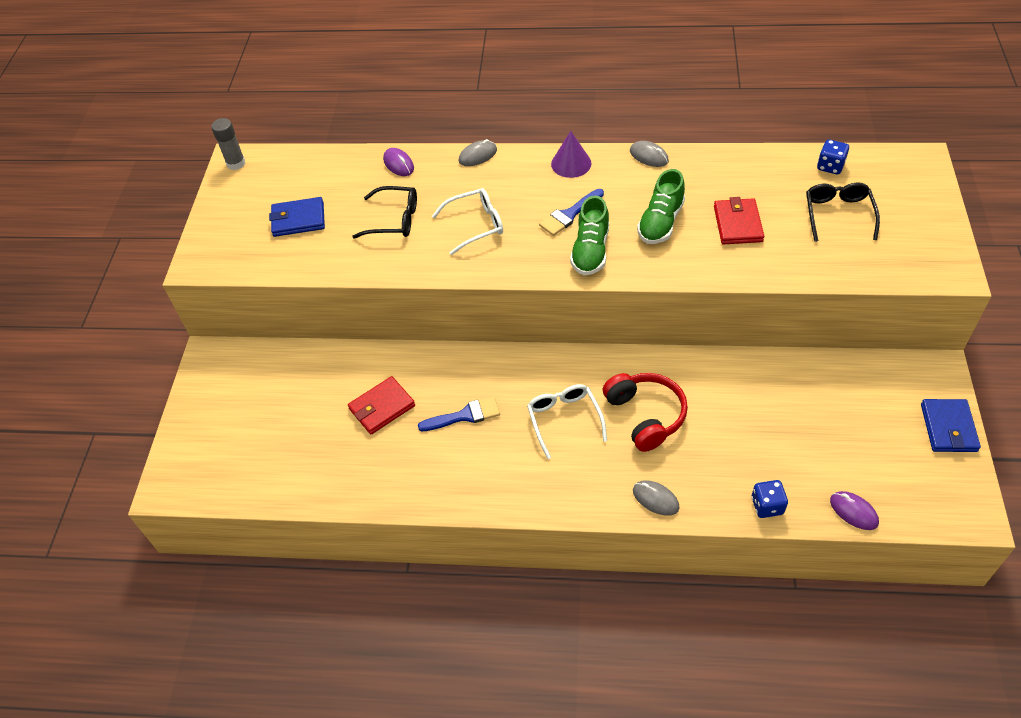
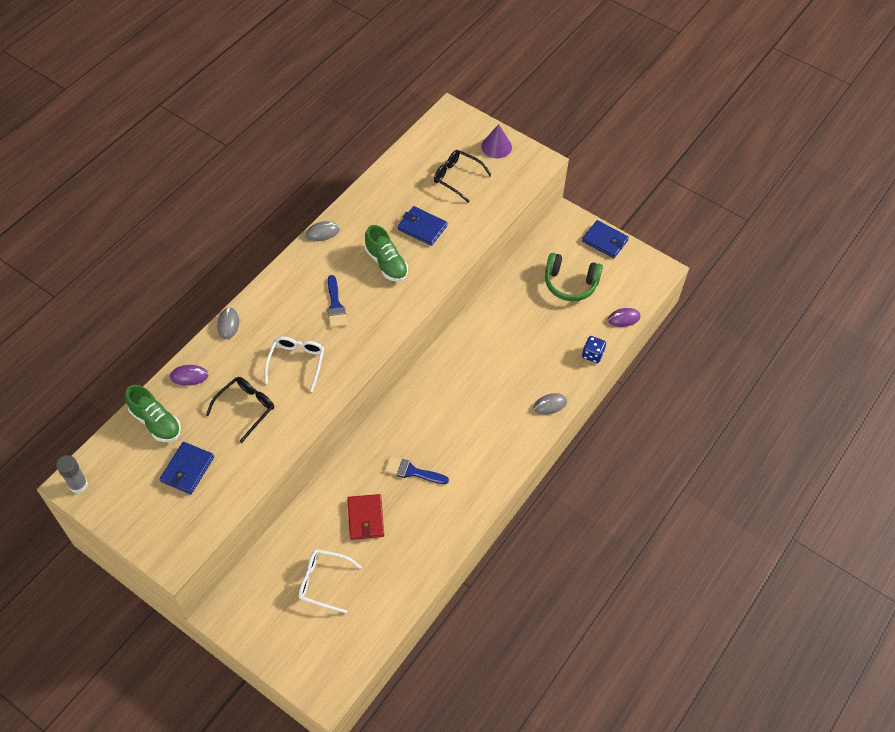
camera: 65 degrees left, 5 degrees up
blue brush [418,397,500,431] -> blue brush turned 90 degrees counterclockwise [384,456,449,484]
white glasses [527,384,607,459] -> white glasses moved to [299,549,361,613]
purple cone [551,131,592,178] -> purple cone moved to [481,124,512,158]
green shoe [570,196,609,275] -> green shoe moved to [125,385,181,442]
red headphones [603,373,688,452] -> none
red wallet [714,197,764,245] -> blue wallet [398,206,447,246]
blue dice [817,139,849,175] -> none
none -> green headphones [545,253,603,301]

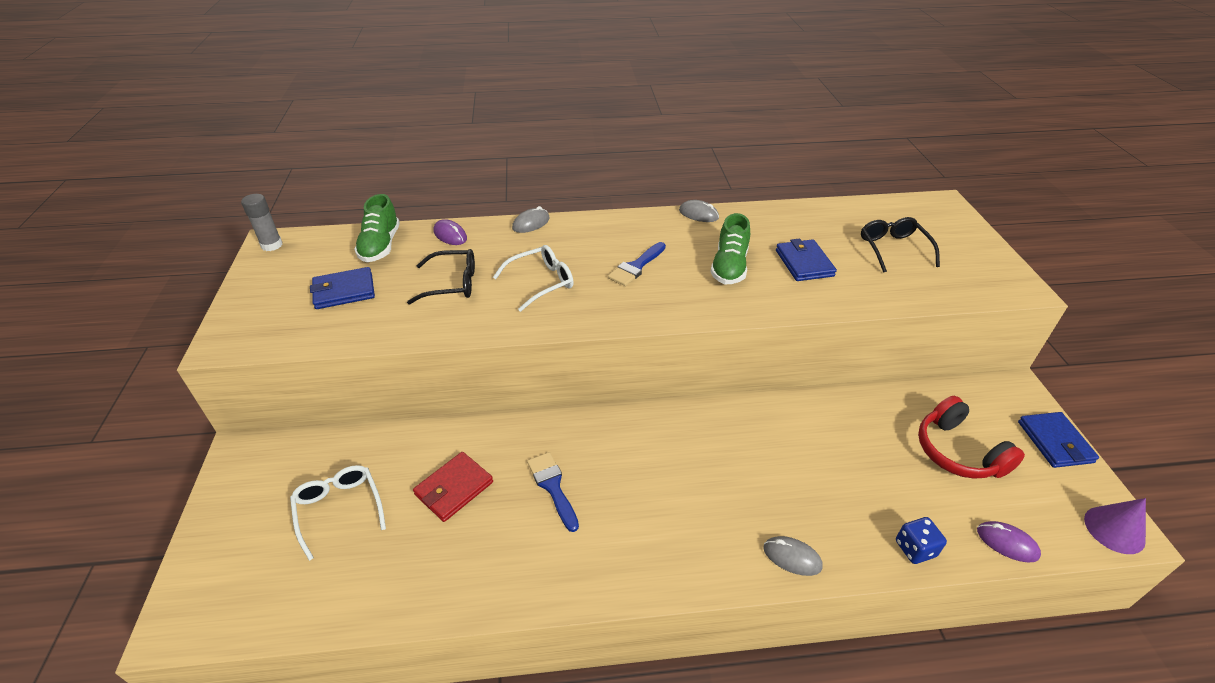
camera: 50 degrees right, 15 degrees down
purple cone [481,124,512,158] -> purple cone moved to [1084,498,1146,554]
green headphones [545,253,603,301] -> red headphones [918,396,1025,479]

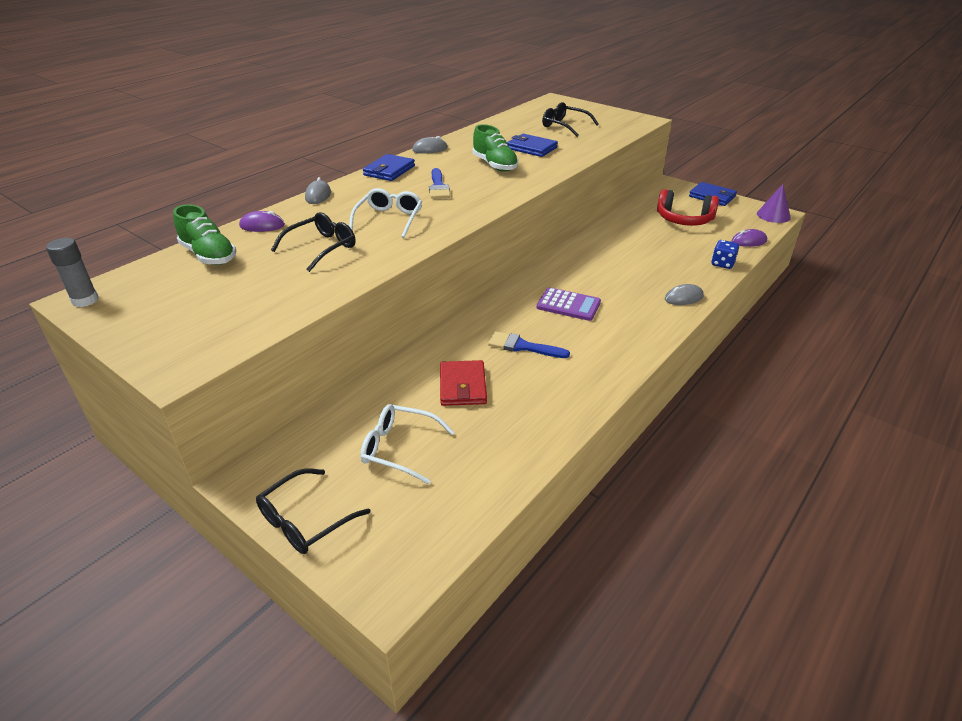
camera: 45 degrees left, 5 degrees down
blue wallet [310,267,375,309] -> blue wallet moved to [363,154,415,181]
none -> black glasses [256,468,370,554]
none -> purple calculator [537,287,601,321]

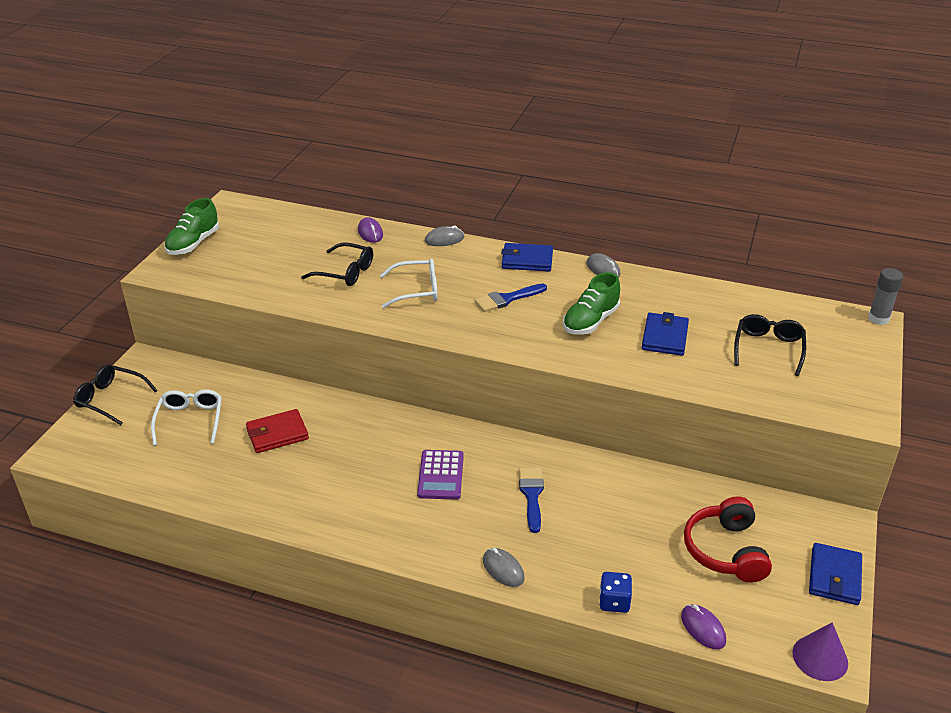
camera: 70 degrees right, 0 degrees up
grey glue stick [46,238,98,307] -> grey glue stick moved to [868,268,903,325]
green shoe [173,204,236,265] -> green shoe moved to [164,198,219,255]
blue brush [488,331,570,358] -> blue brush moved to [519,467,544,533]

